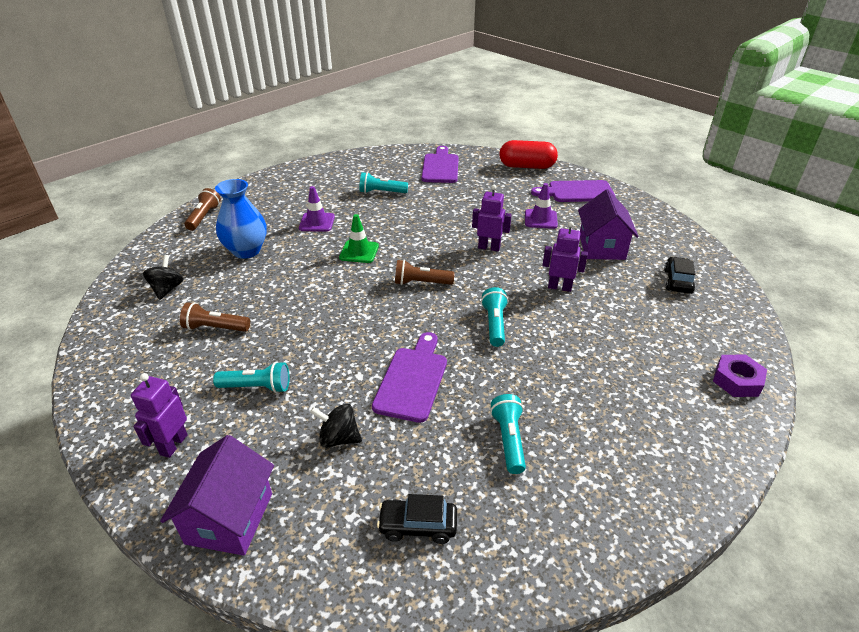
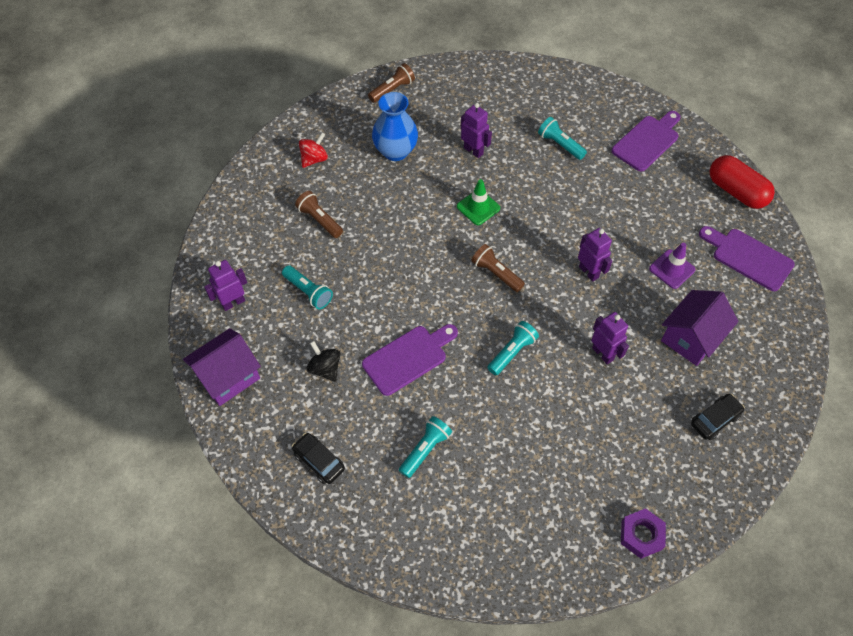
camera: 40 degrees right, 20 degrees up
black spinning top [143,255,184,300] -> red spinning top [299,132,328,168]
purple traffic cone [299,186,335,232] -> purple robot [461,103,492,158]

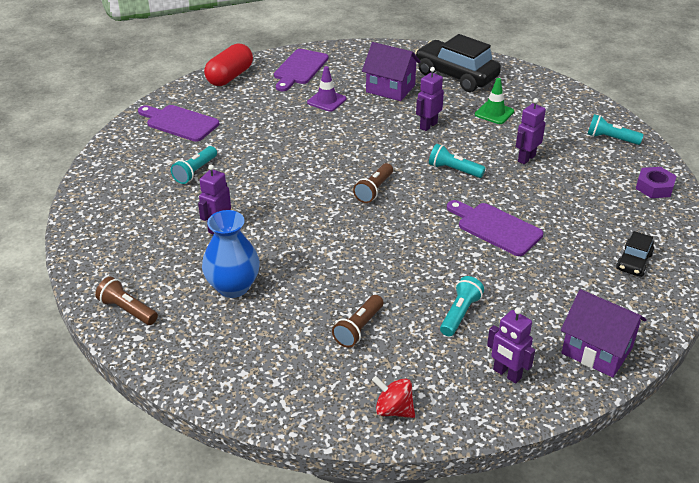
camera: 105 degrees left, 20 degrees down
red spinning top [299,132,328,168] -> red spinning top moved to [372,376,415,418]
black spinning top [306,341,340,382] -> none
turquoise flashlight [399,416,452,478] -> turquoise flashlight moved to [588,114,644,145]
green traffic cone [457,179,500,225] -> green traffic cone moved to [475,78,514,124]
purple robot [578,228,612,282] -> purple robot moved to [516,98,546,164]
purple nut [621,508,666,559] -> purple nut moved to [636,167,676,198]
black car [691,394,745,440] -> black car [415,34,501,92], size x2.02

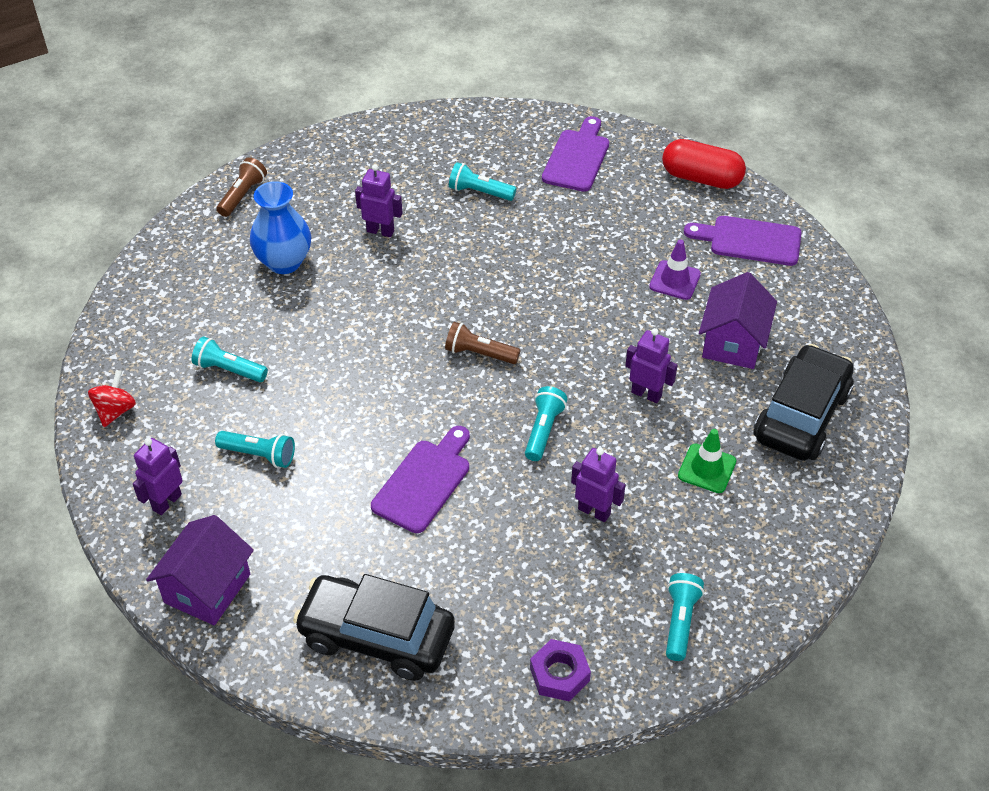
camera: 80 degrees right, 10 degrees up
brown flashlight [332,295,383,348] -> turquoise flashlight [192,337,268,382]
black car [616,231,654,277] -> black car [293,574,455,681], size x2.02

